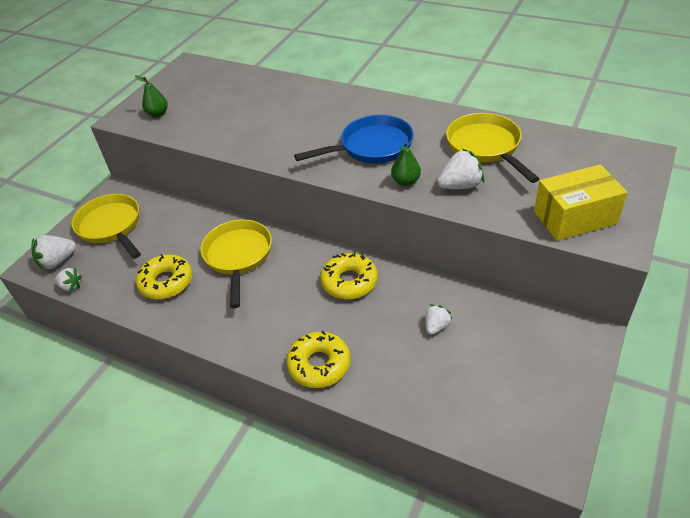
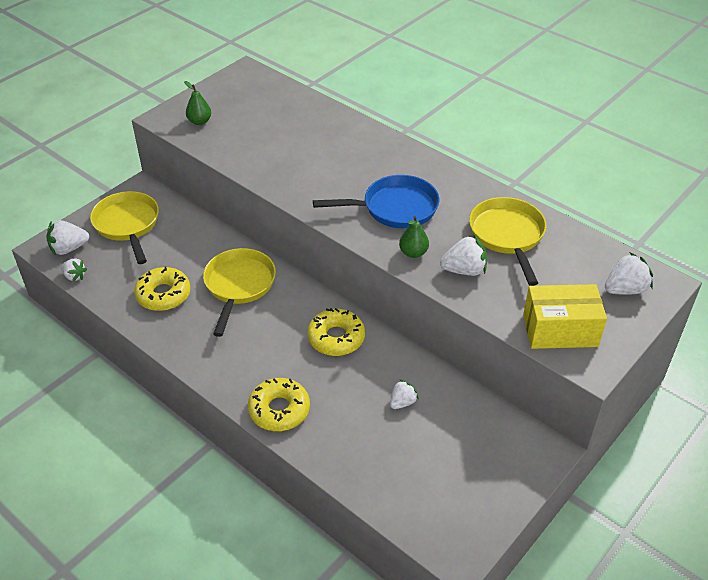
camera: 10 degrees right, 0 degrees up
none -> white strawberry [605,252,653,295]

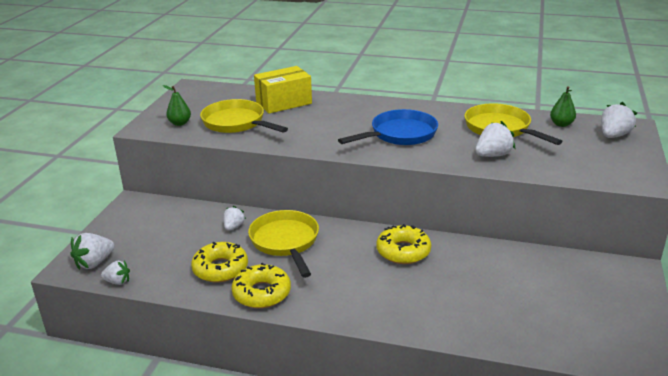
camera: 25 degrees left, 15 degrees down
yellow pan [90,191,159,264] -> yellow pan moved to [200,99,288,133]
yellow donut [248,378,310,431] -> yellow donut moved to [231,263,291,308]
white strawberry [390,380,419,409] -> white strawberry moved to [224,206,246,231]
green pear [399,216,429,258] -> green pear moved to [550,86,576,127]
yellow box [523,284,607,349] -> yellow box moved to [254,66,312,114]

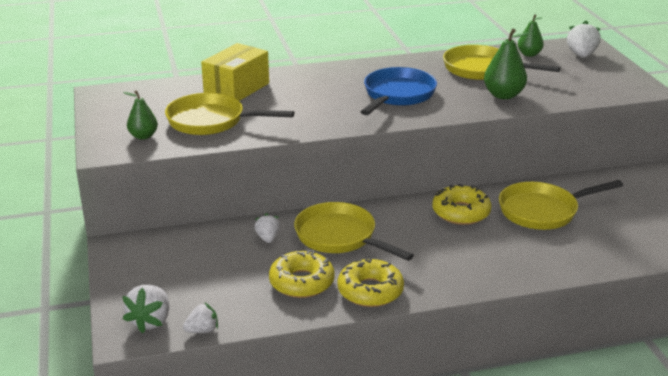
camera: 30 degrees left, 0 degrees up
white strawberry [475,121,516,157] -> green pear [484,29,529,99]
none -> yellow pan [499,180,623,230]

